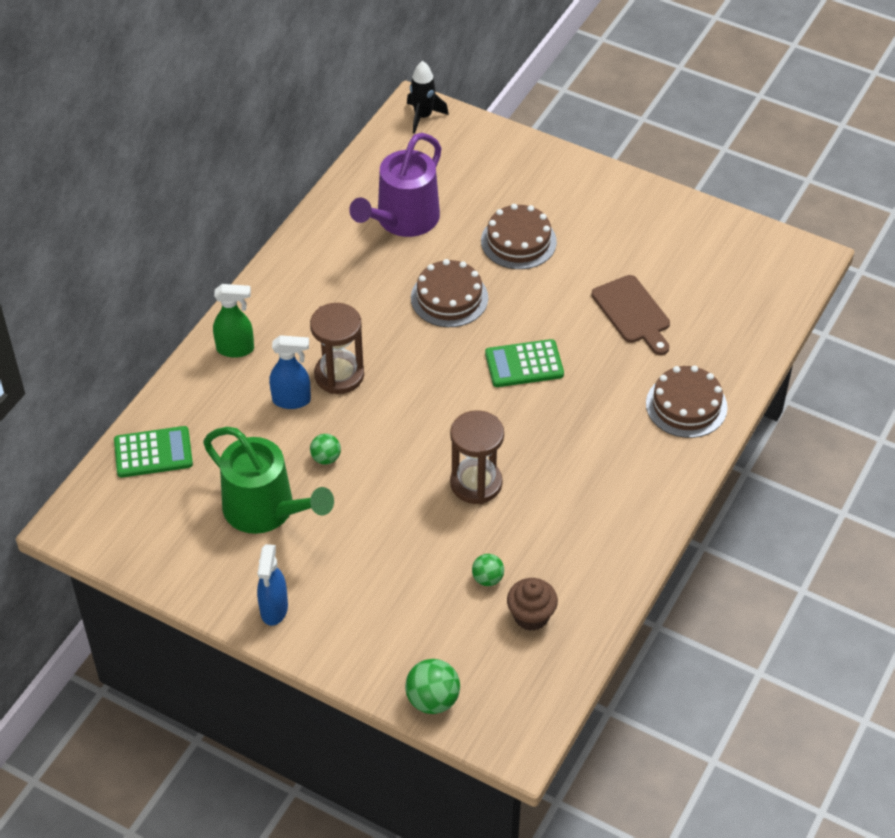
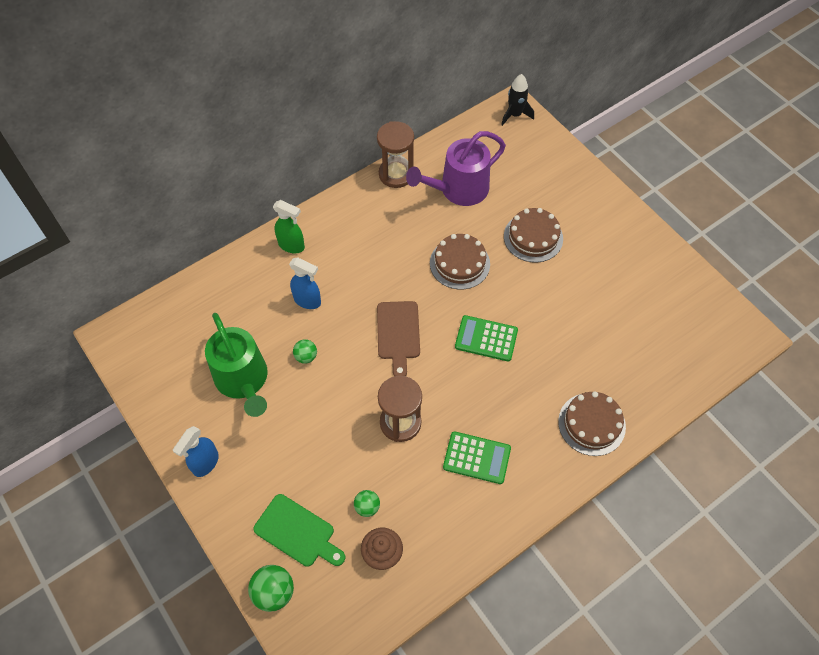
camera: 25 degrees right, 10 degrees up
green calculator [114,426,193,478] -> green calculator moved to [443,431,511,484]
brown hourglass [310,303,364,394] -> brown hourglass moved to [377,121,414,188]
brown cutting board [591,275,670,355] -> brown cutting board moved to [377,301,420,376]
none -> green cutting board [253,494,345,567]

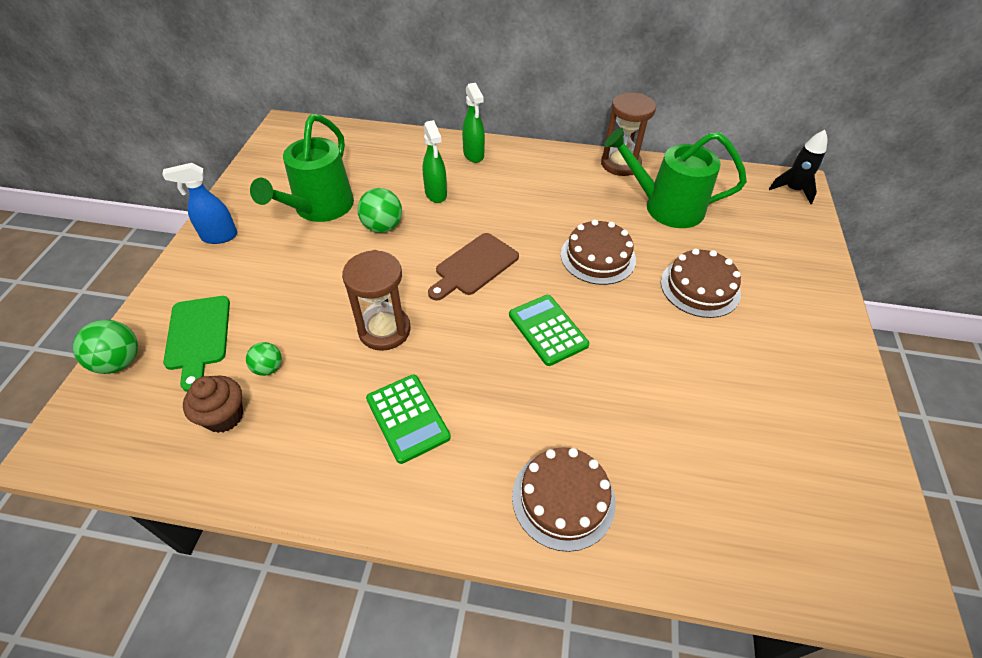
camera: 45 degrees right, 10 degrees down
blue spray bottle [289,257,321,309] -> green spray bottle [423,120,447,203]
green ball [293,339,317,364] -> green ball [357,188,402,233], size x1.60
purple watering can [406,131,506,206] -> green watering can [604,128,747,228]

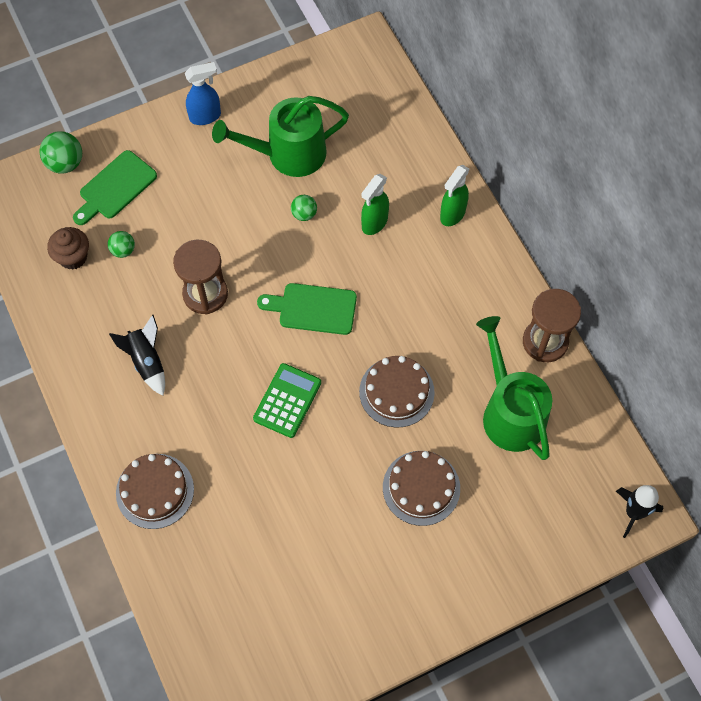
camera: 55 degrees right, 15 degrees up
blue spray bottle [162,163,238,244] -> blue spray bottle turned 120 degrees clockwise [185,62,221,125]
green ball [357,188,402,233] -> green ball [291,195,317,221], size x0.62
green calculator [366,374,451,464] -> black rocket [109,315,165,395]
brown cutting board [428,233,519,301] -> green cutting board [257,283,357,335]

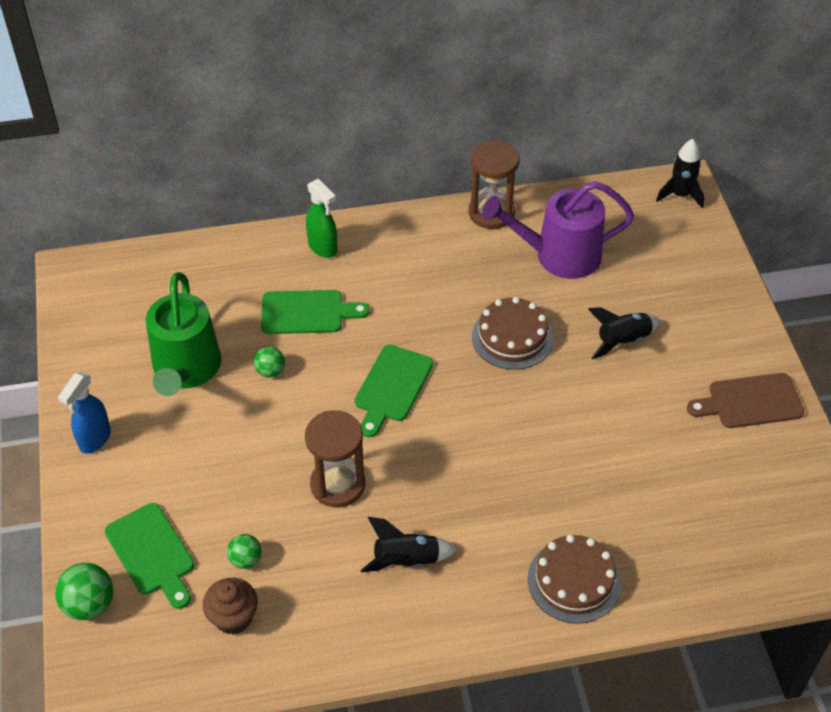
camera: 75 degrees left, 15 degrees down
blue spray bottle [185,62,221,125] -> blue spray bottle turned 150 degrees counterclockwise [58,372,111,454]
green calculator [253,363,321,438] -> none
green spray bottle [361,174,389,235] -> green cutting board [261,290,370,334]
brown cake [383,451,460,526] -> black rocket [588,307,660,359]
green watering can [476,316,552,460] -> purple watering can [482,181,634,279]
none -> brown cutting board [687,373,804,428]

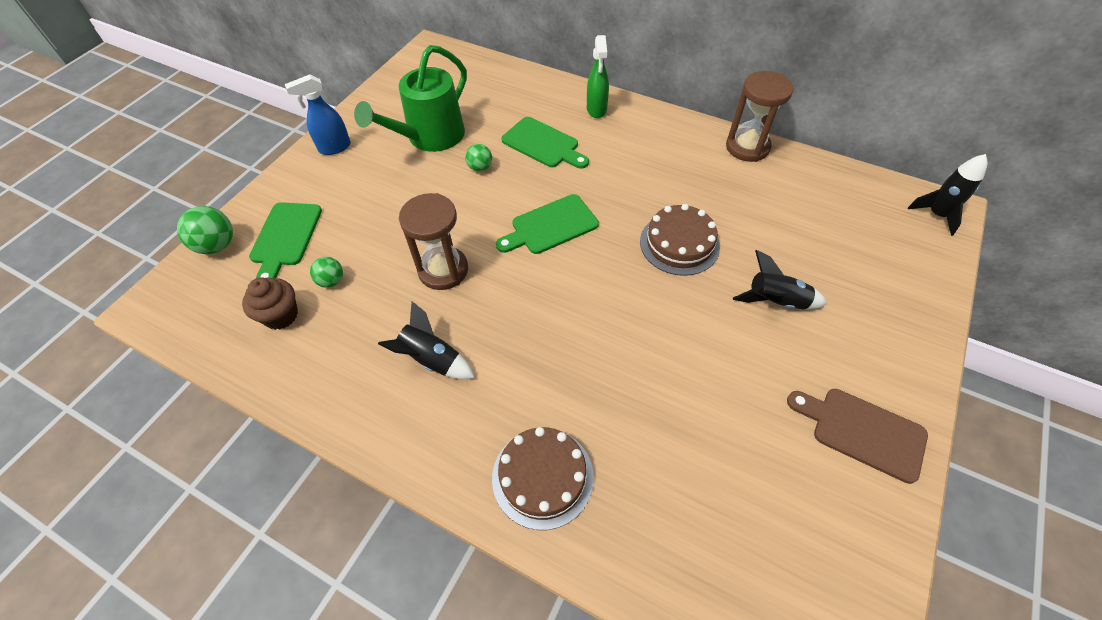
camera: 40 degrees right, 5 degrees up
purple watering can [482,181,634,279] -> none

